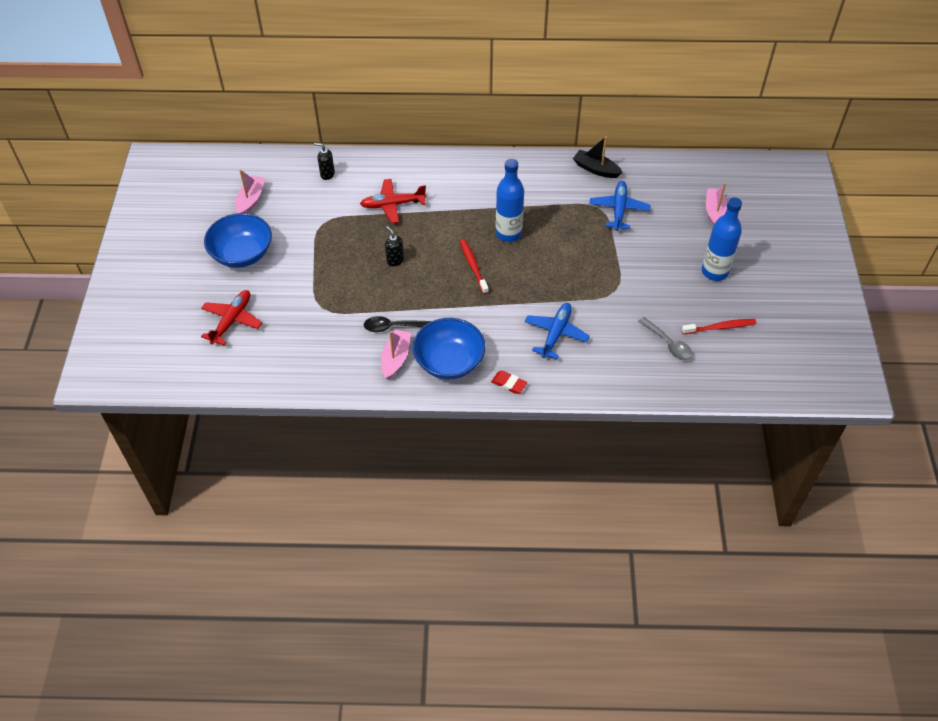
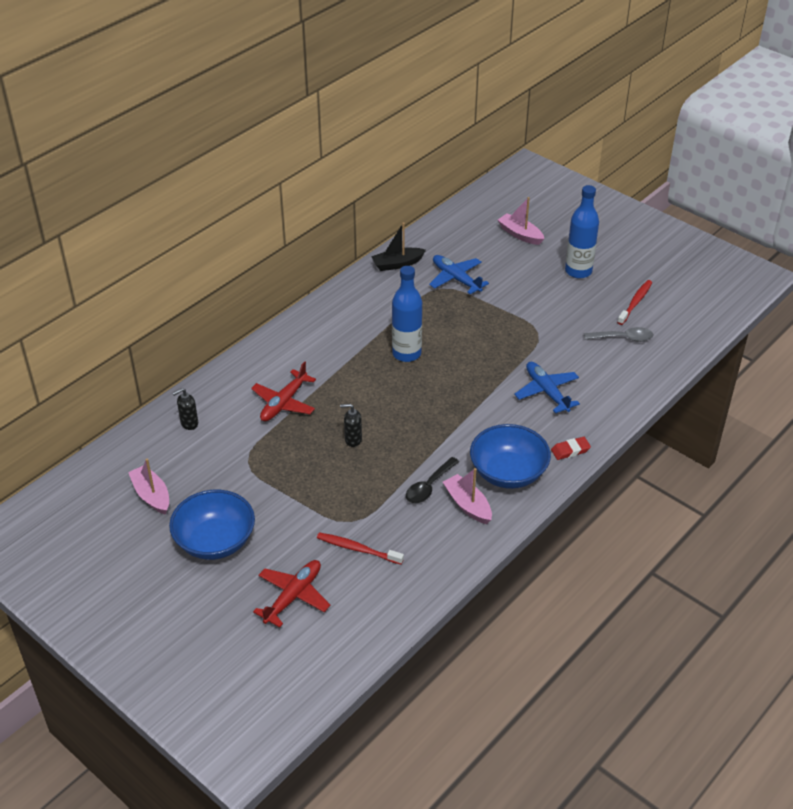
camera: 50 degrees left, 10 degrees down
red plane [201,290,262,345] -> red plane turned 60 degrees clockwise [253,560,330,628]
red toothbrush [460,239,489,294] -> red toothbrush moved to [317,532,404,565]

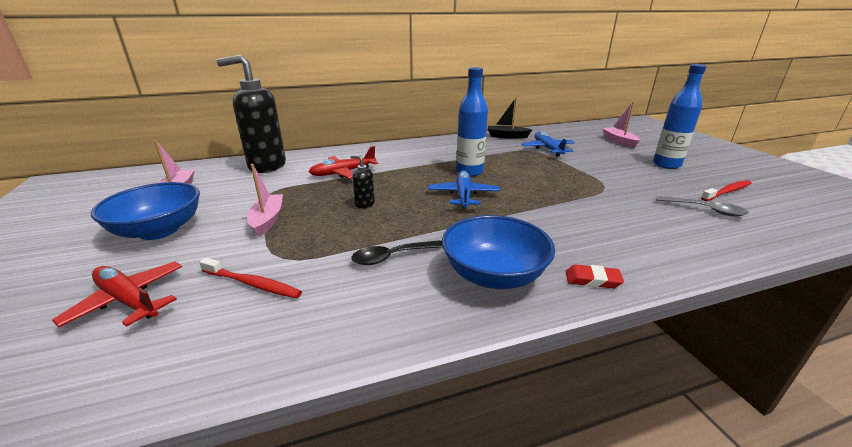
camera: 30 degrees right, 15 degrees down
black soap dispenser [173,388,198,430] -> black soap dispenser [216,55,286,173], size x2.48
red plane [253,560,330,628] -> red plane turned 120 degrees counterclockwise [52,262,182,327]
red toothbrush [317,532,404,565] -> red toothbrush turned 150 degrees clockwise [199,258,302,298]
pink boat [443,468,492,524] -> pink boat moved to [247,164,283,237]
blue plane [514,361,580,413] -> blue plane moved to [428,170,500,209]

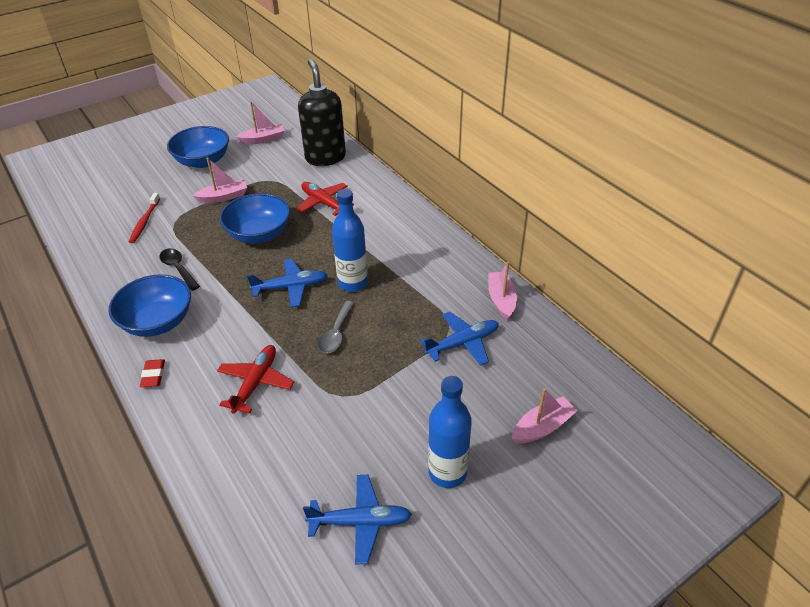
camera: 75 degrees right, 15 degrees up
red plane [52,262,182,327] -> red plane moved to [217,345,294,414]
black soap dispenser [351,155,375,209] -> blue bowl [220,193,290,244]
black boat [488,97,532,139] -> pink boat [489,261,517,320]
grey spoon [656,196,749,217] -> grey spoon moved to [318,301,354,353]
red toothbrush [701,180,752,201] -> blue plane [303,475,412,565]

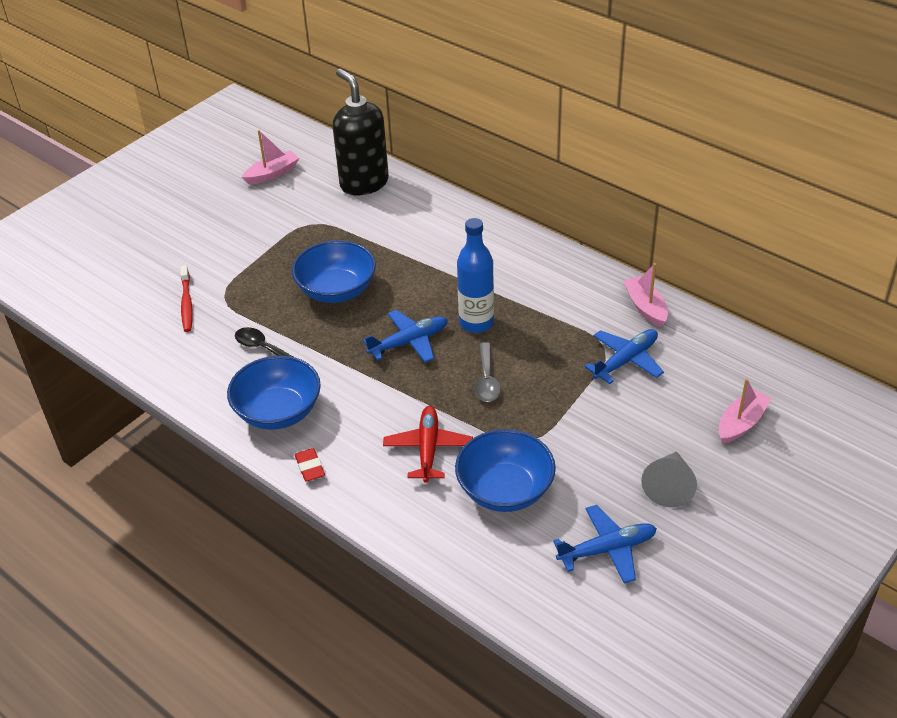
camera: 15 degrees left, 0 degrees up
blue bowl [167,126,229,168] -> blue bowl moved to [455,429,556,512]
pink boat [192,157,247,203] -> none
red plane [296,182,354,216] -> none
blue bottle [428,376,472,488] -> grey cone [641,451,697,507]

